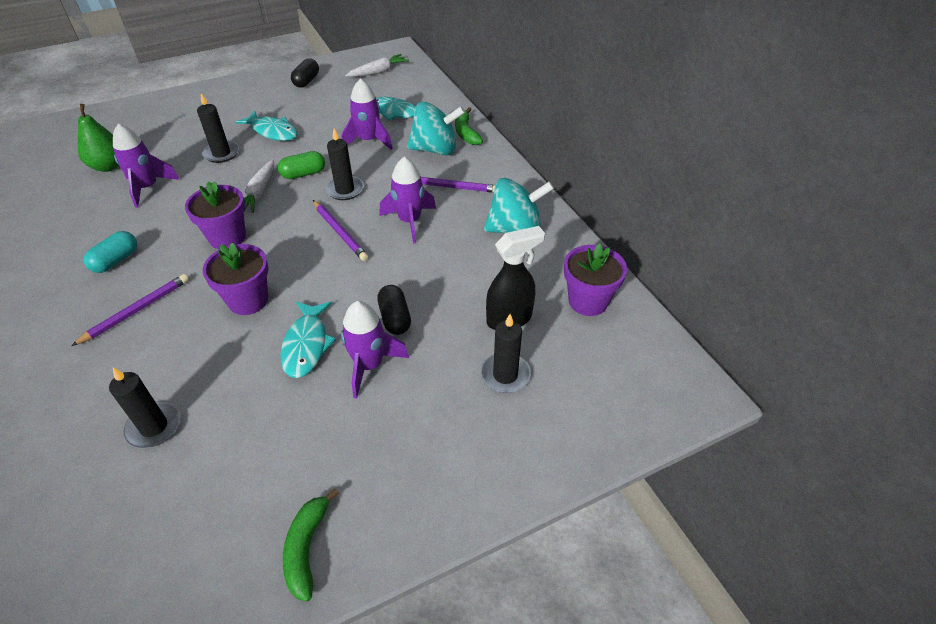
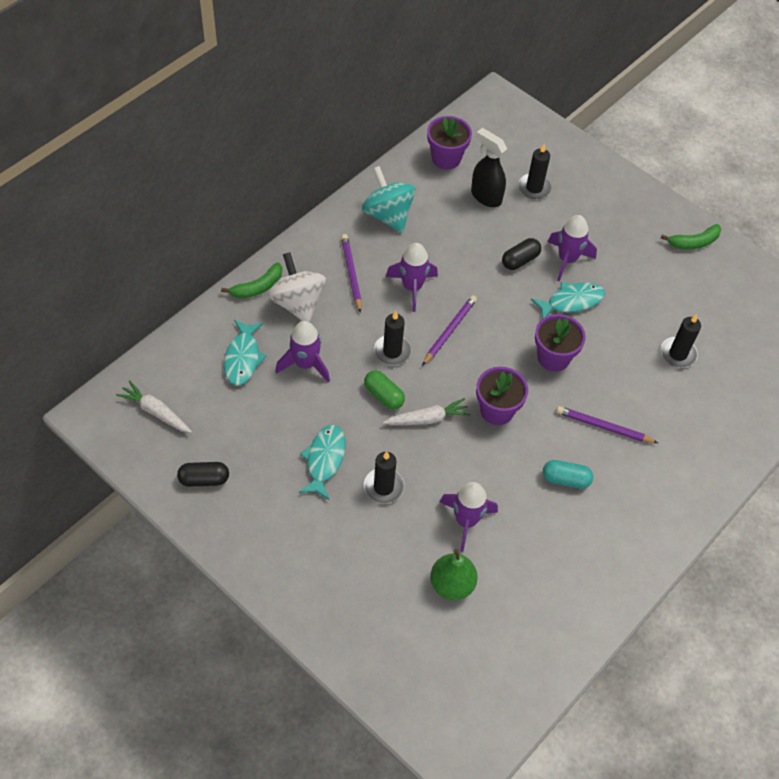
camera: 115 degrees left, 10 degrees up
turquoise spinning top [407,102,465,156] -> white spinning top [268,252,326,322]

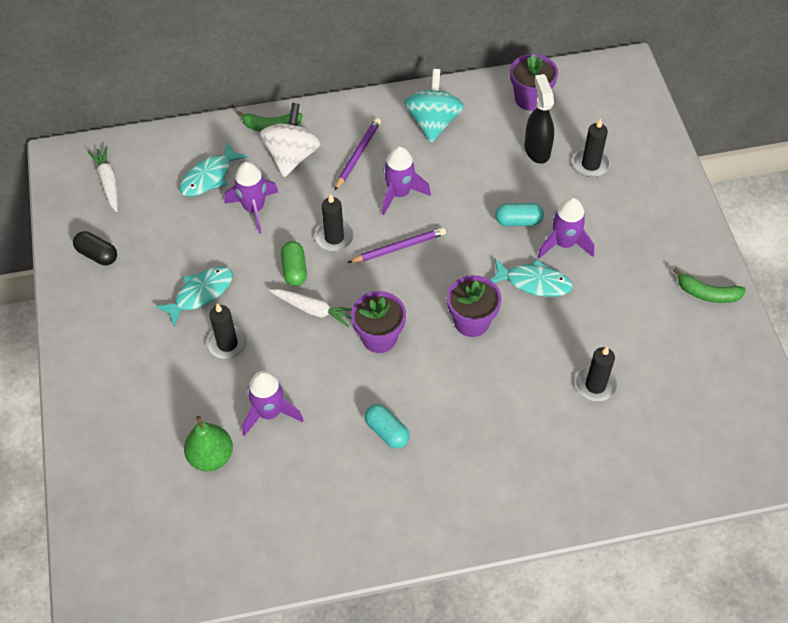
camera: 40 degrees right, 0 degrees up
black capsule [502,238,541,270] -> turquoise capsule [495,203,544,226]
purple pencil [556,406,658,443] -> none

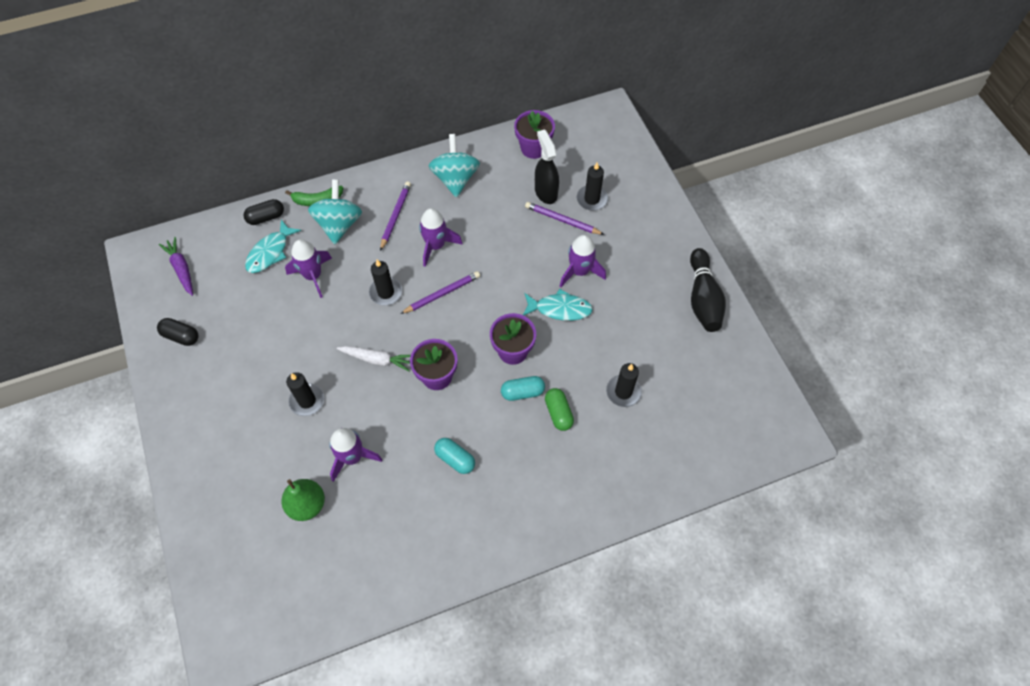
camera: 10 degrees left, 5 degrees up
white carrot [88,146,118,212] -> purple carrot [159,237,193,296]
turquoise fish [155,267,233,326] -> none
white spinning top [260,103,320,177] -> turquoise spinning top [308,180,362,244]
green capsule [281,241,307,286] -> green capsule moved to [545,388,574,431]
turquoise capsule [495,203,544,226] -> turquoise capsule moved to [501,376,545,401]
green banana [673,268,746,303] -> black bowling pin [690,248,726,332]
none -> black capsule [243,199,284,225]
none -> purple pencil [525,202,605,235]

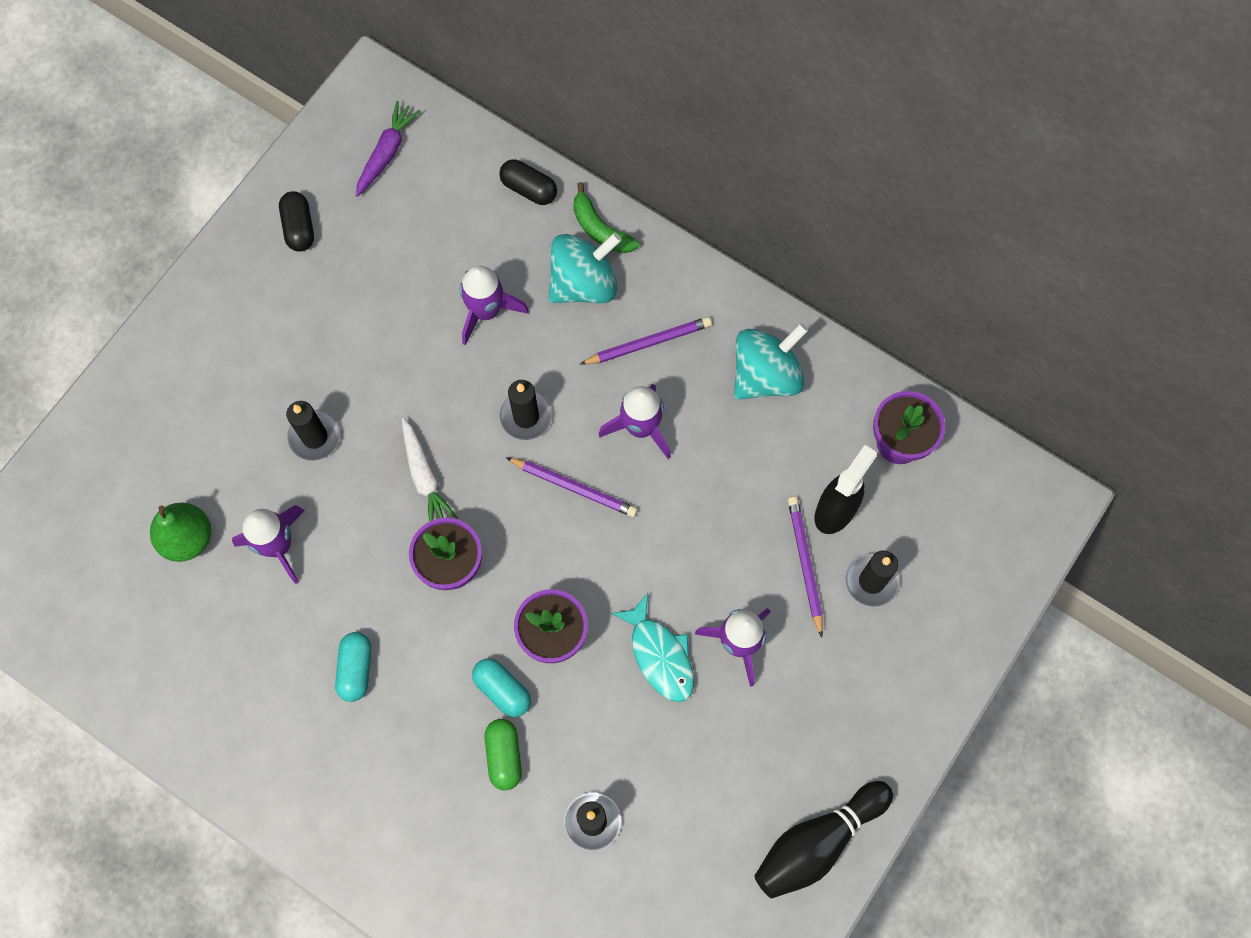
camera: 55 degrees right, 10 degrees up
turquoise fish [245,219,301,273] -> none
green capsule [545,388,574,431] -> green capsule turned 45 degrees counterclockwise [485,719,522,790]

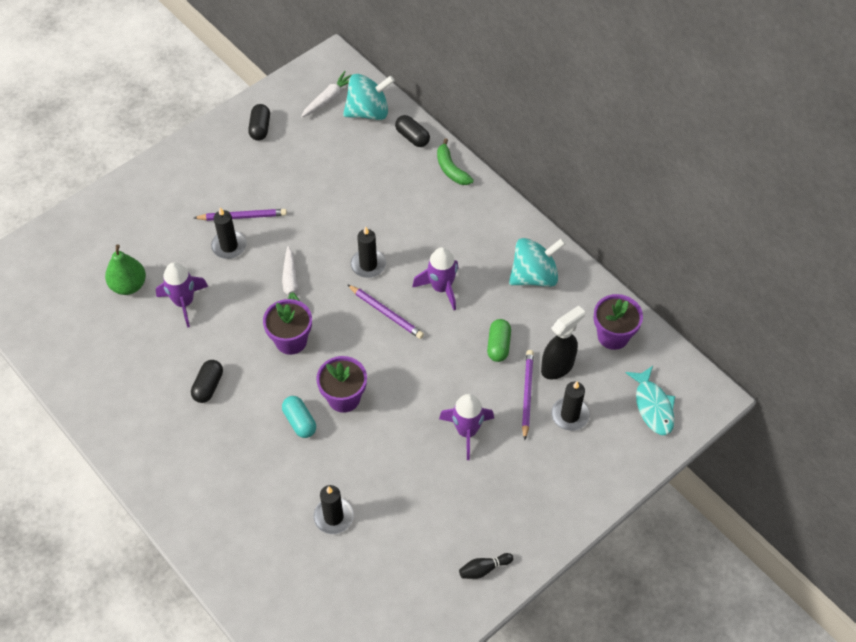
camera: 15 degrees right, 15 degrees down
turquoise capsule [335,632,371,702] -> black capsule [191,360,223,403]
purple carrot [356,101,420,197] -> white carrot [301,71,352,118]
purple rocket [460,265,529,346] -> none
green capsule [485,719,522,790] -> green capsule moved to [487,319,511,362]
turquoise spinning top [548,233,622,304] -> turquoise spinning top moved to [343,74,395,120]
purple pencil [580,317,712,365] -> purple pencil moved to [194,209,287,221]
turquoise fish [611,593,694,702] -> turquoise fish moved to [625,366,675,435]
black bowling pin [754,781,893,899] -> black bowling pin [459,553,513,579], size x0.48

